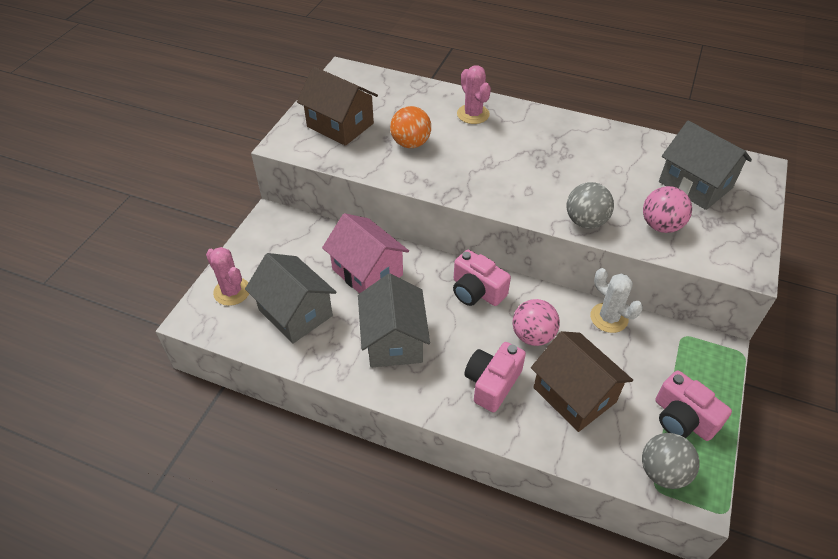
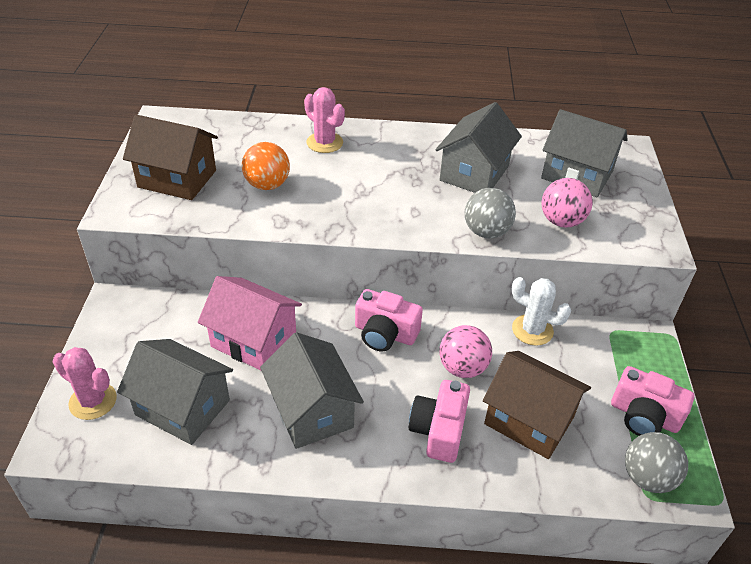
camera: 20 degrees left, 5 degrees down
none -> grey house [435,102,522,193]

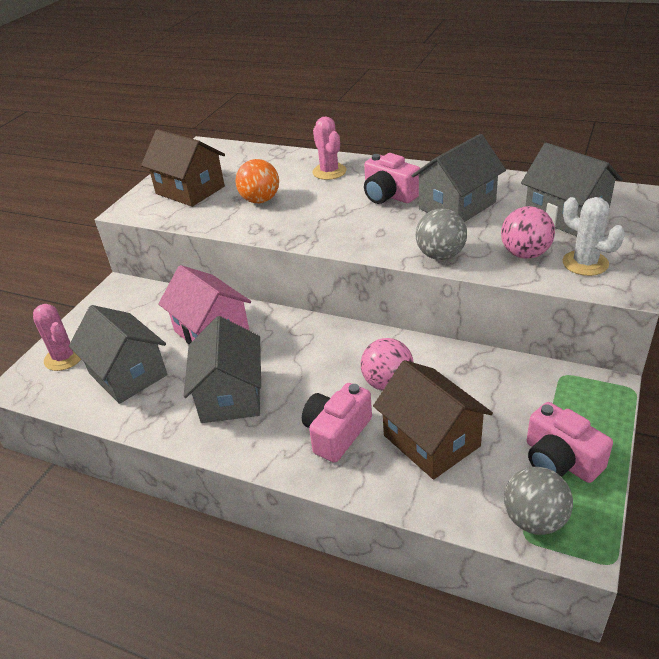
camera: 25 degrees right, 5 degrees down
pink camera [355,289,423,352] -> pink camera moved to [364,153,421,204]
white cactus [511,277,571,346] -> white cactus moved to [563,197,625,276]

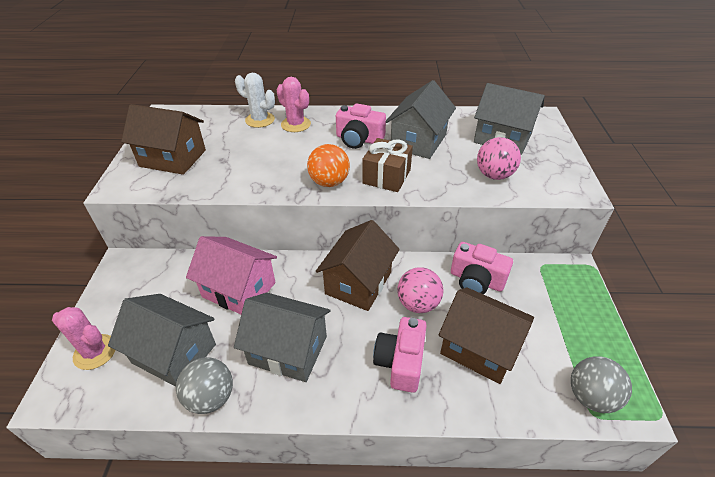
camera: 25 degrees left, 5 degrees up
grey house [184,316,261,423] -> grey house turned 45 degrees counterclockwise [234,293,331,382]
orange ball [235,159,279,203] -> orange ball moved to [307,144,350,187]
grey ball [415,209,467,260] -> grey ball moved to [176,357,233,414]
pink camera [527,402,613,483] -> pink camera moved to [451,242,513,294]
white cactus [563,197,625,276] -> white cactus moved to [235,73,275,128]
none -> brown house [316,220,400,311]
none -> brown gift [362,138,413,192]

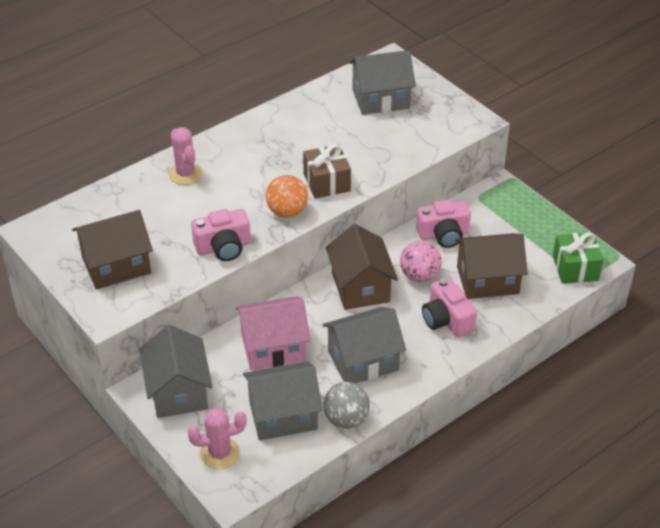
camera: 40 degrees left, 0 degrees up
white cactus [235,73,275,128] -> none
pink cactus [276,77,311,132] -> pink cactus turned 60 degrees clockwise [169,127,203,185]
pink camera [336,104,386,149] -> pink camera moved to [191,209,251,261]
grey house [385,80,456,159] -> grey house moved to [139,325,213,418]
pink ball [477,137,521,180] -> none
grey ball [571,356,632,413] -> green gift [553,232,603,284]

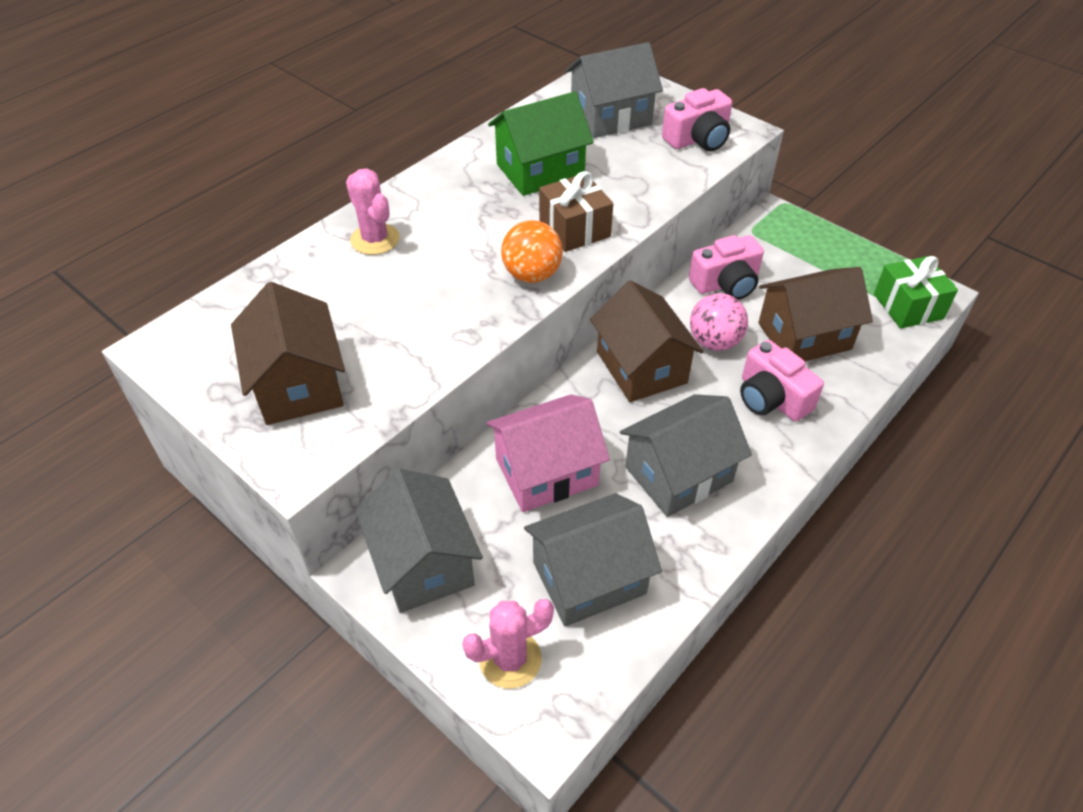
camera: 10 degrees left, 5 degrees up
brown house [72,210,153,289] -> brown house turned 75 degrees counterclockwise [231,282,345,425]
pink camera [191,209,251,261] -> pink camera moved to [662,88,732,151]
grey ball [323,382,370,429] -> none
none -> green house [488,91,594,196]

